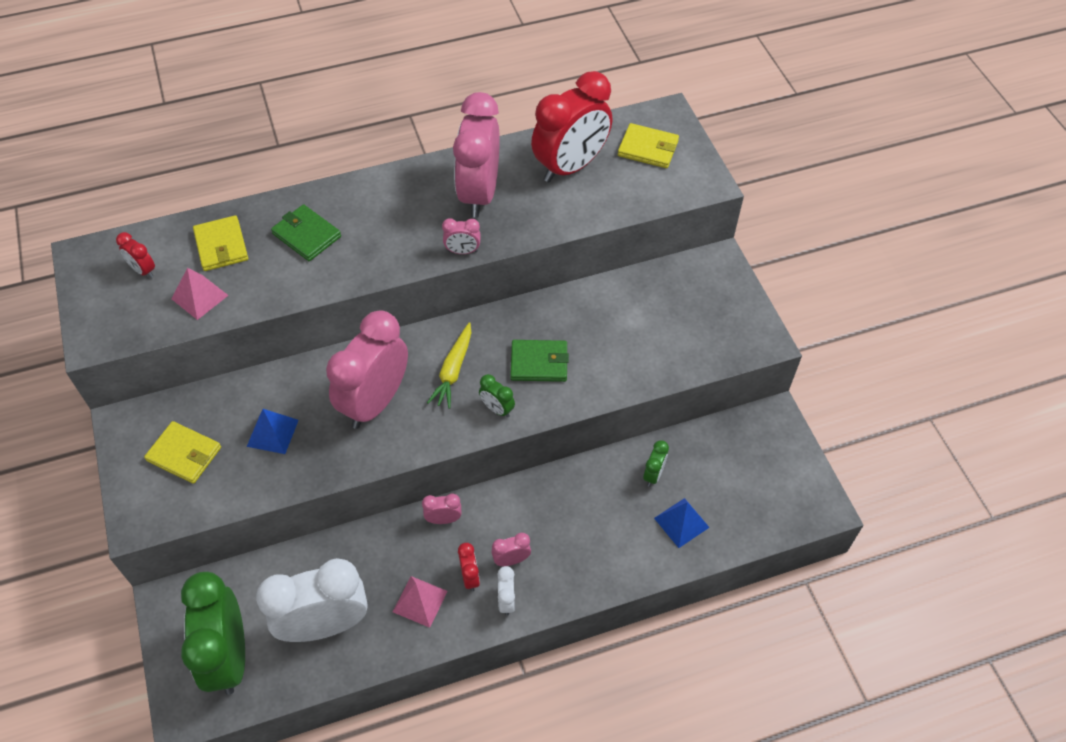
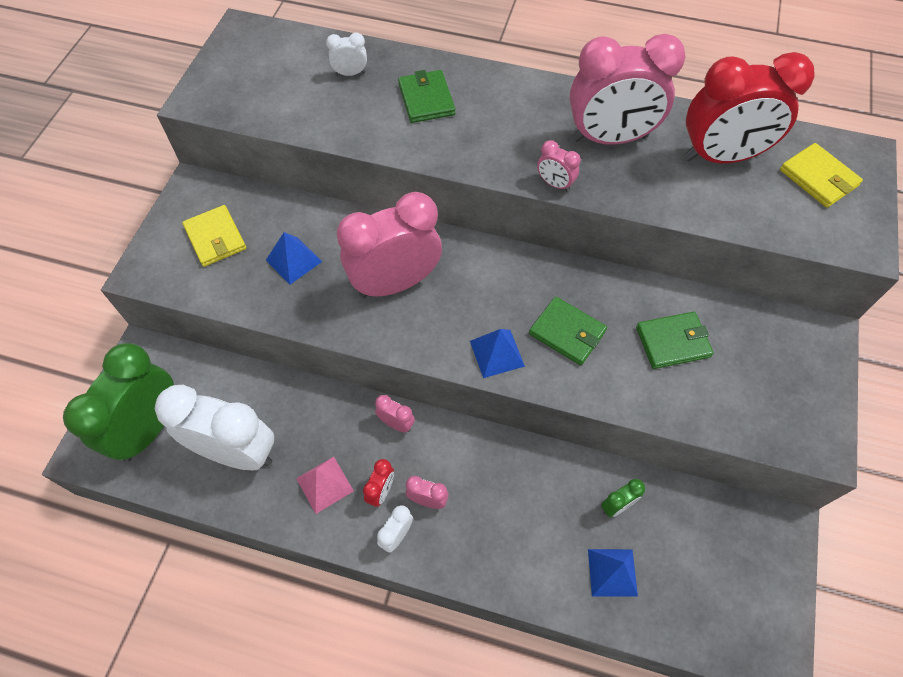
camera: 35 degrees right, 5 degrees up
red clock [116,232,155,278] -> none
pink pyramid [172,268,229,320] -> none
yellow wallet [193,215,248,271] -> white clock [326,32,367,76]
yellow carrot [427,322,471,409] -> none
pink clock [453,92,500,218] -> pink clock turned 135 degrees counterclockwise [569,34,686,145]
green clock [479,374,515,418] -> blue pyramid [470,329,525,378]
none -> green wallet [636,312,714,369]

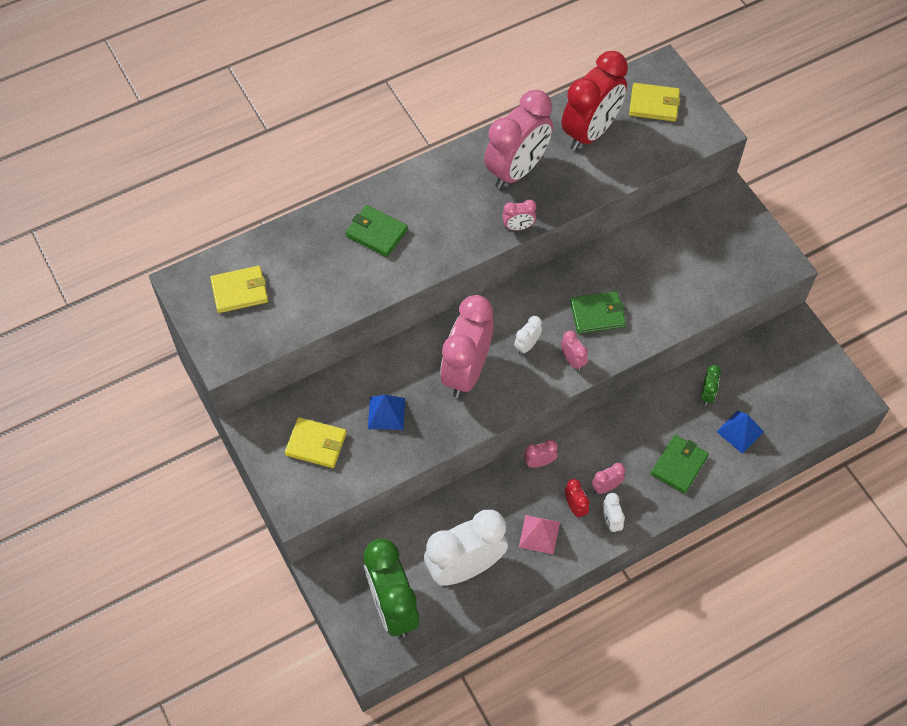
camera: 45 degrees left, 0 degrees up
white clock [326,32,367,76] -> white clock moved to [514,316,542,355]
blue pyramid [470,329,525,378] -> pink clock [561,331,588,371]
green wallet [636,312,714,369] -> green wallet moved to [651,435,709,494]
none -> yellow wallet [210,266,268,313]

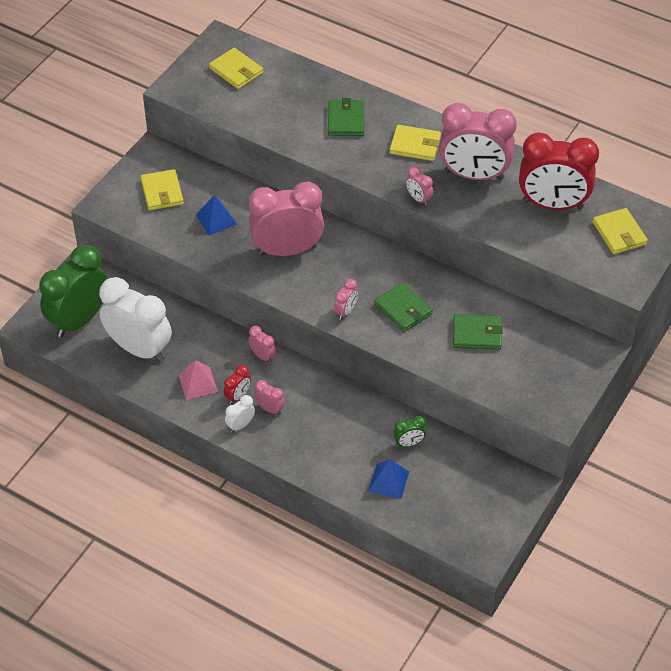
camera: 60 degrees right, 10 degrees down
white clock [514,316,542,355] -> none
green wallet [651,435,709,494] -> green wallet moved to [453,314,503,350]
none -> yellow wallet [390,125,441,161]

